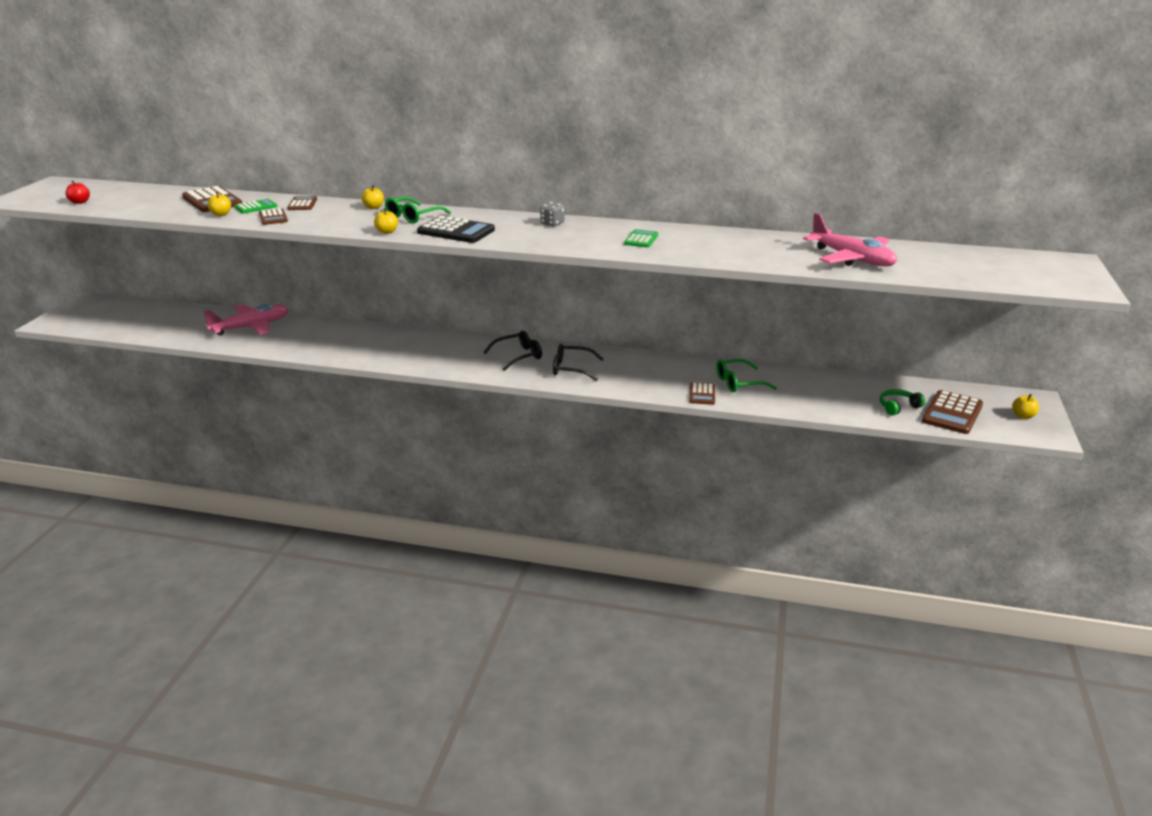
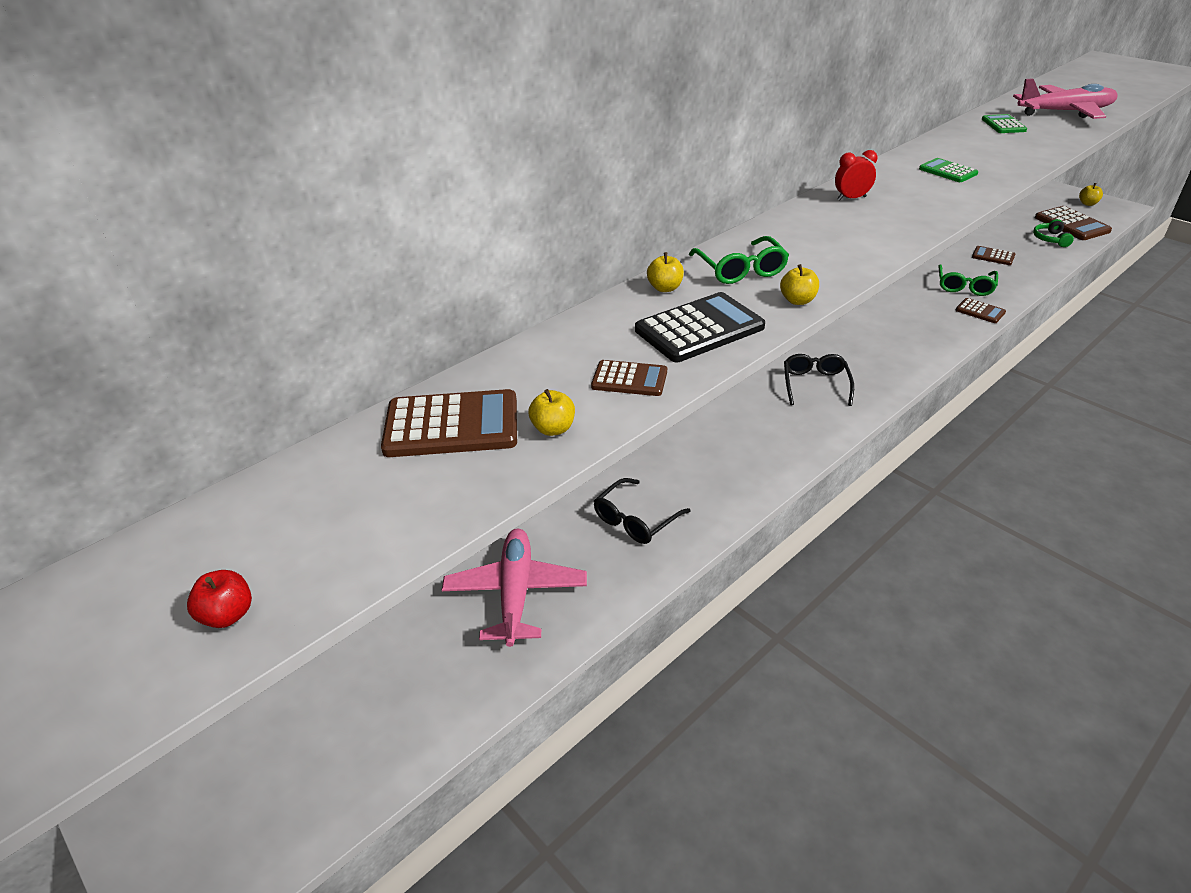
camera: 55 degrees left, 10 degrees up
green calculator [235,199,277,214] -> green calculator moved to [982,114,1027,133]
brown calculator [287,196,317,210] -> brown calculator moved to [972,246,1015,265]
black calculator [417,216,495,243] -> black calculator moved to [635,292,765,362]
grey dice [540,202,564,226] -> red clock [835,150,878,201]
black glasses [553,344,603,381] -> black glasses moved to [594,478,690,544]

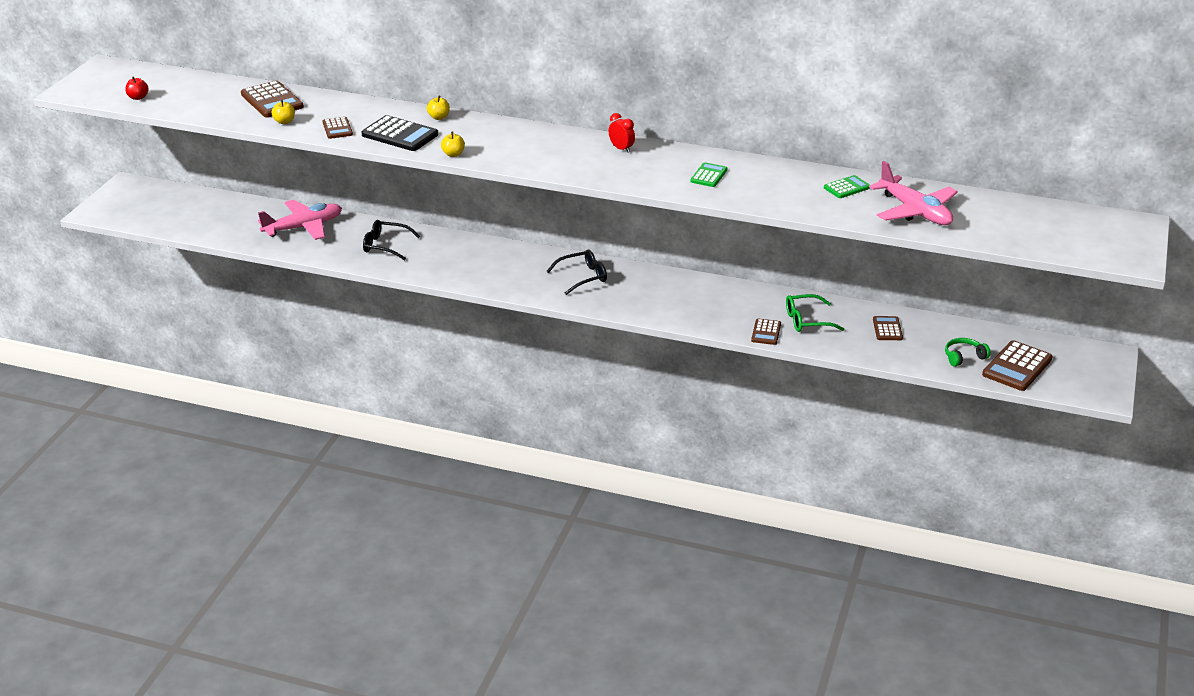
camera: 60 degrees right, 5 degrees down
green glasses [689,236,789,284] -> none
yellow apple [1079,183,1103,206] -> none

